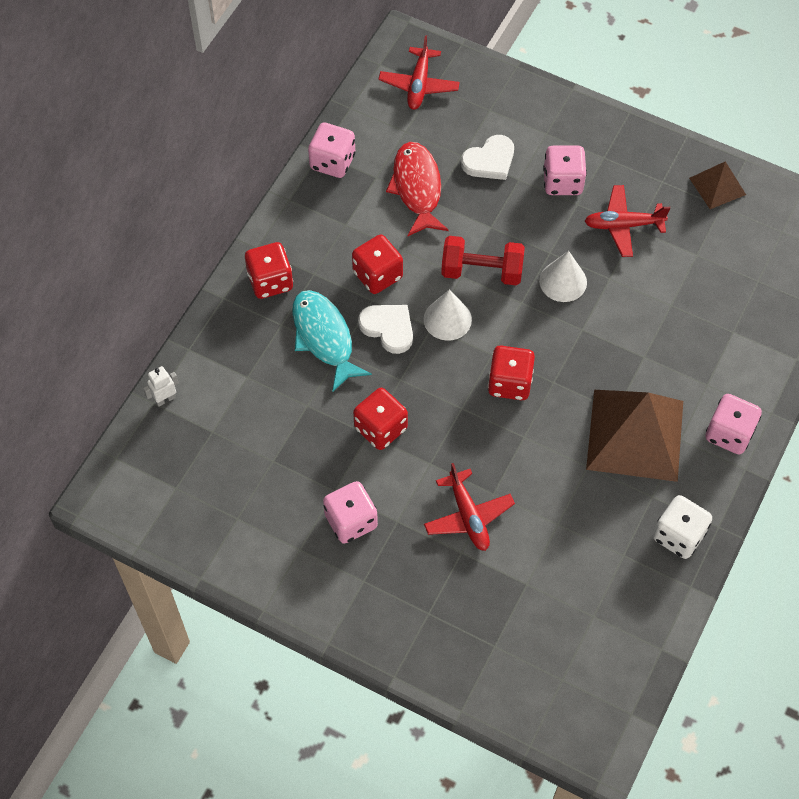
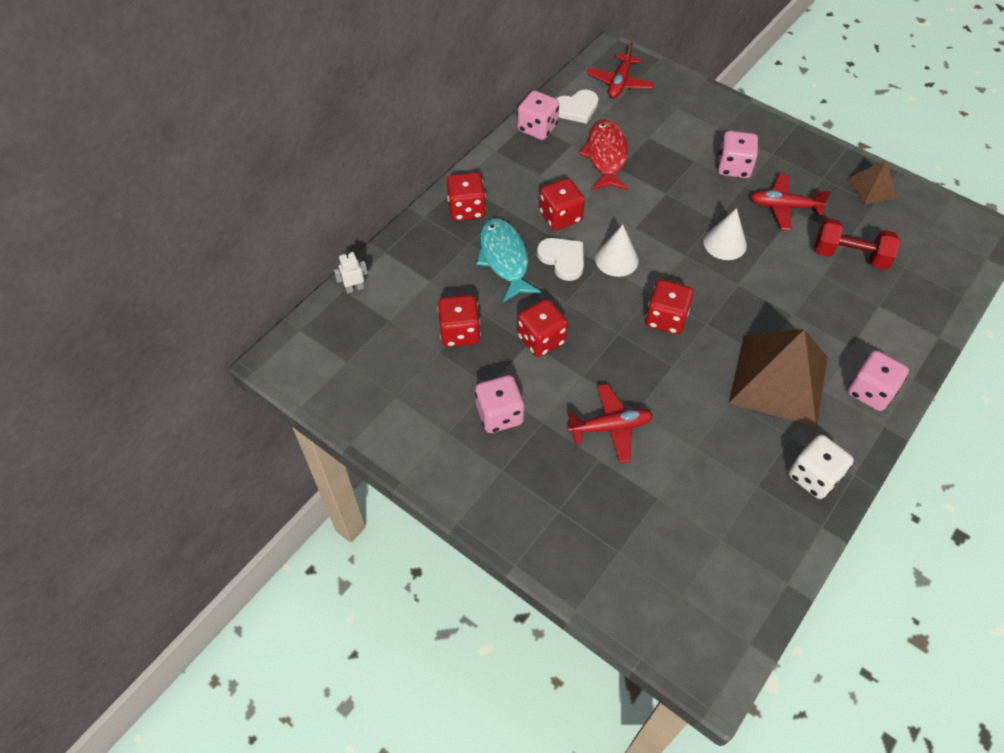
camera: 10 degrees right, 5 degrees down
red plane [424,463,515,551] -> red plane turned 90 degrees counterclockwise [568,384,653,463]
red dumbbell [441,236,525,285] -> red dumbbell moved to [815,218,900,270]
white heart [461,135,514,180] -> white heart moved to [556,90,599,124]
none -> red dice [437,295,481,347]

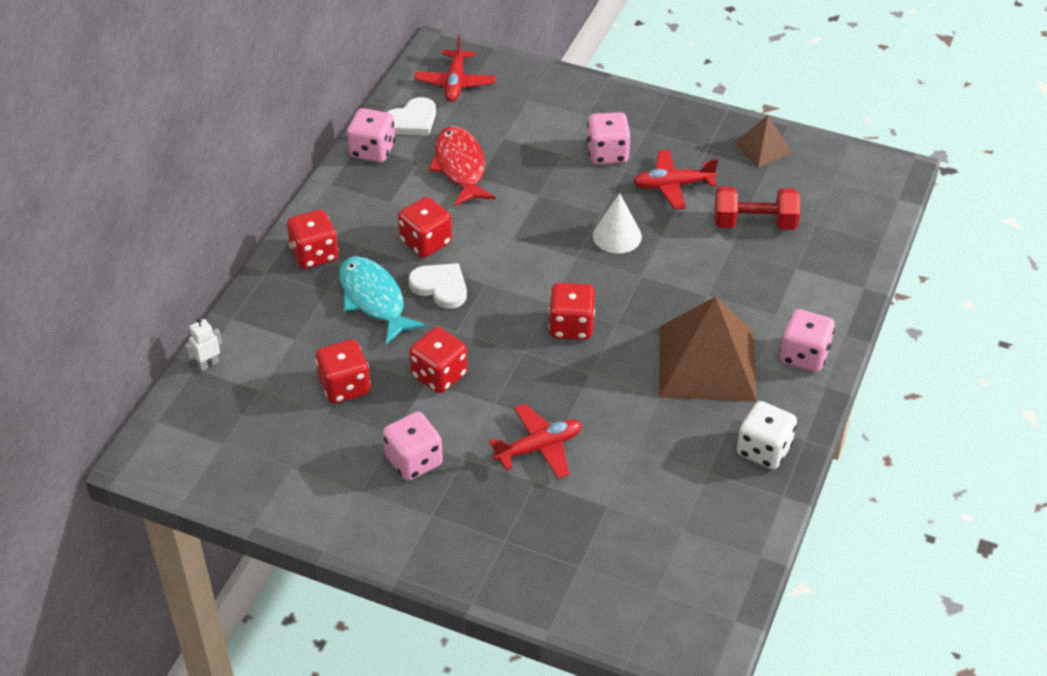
camera: 15 degrees left, 10 degrees down
white cone [595,225,639,277] -> none

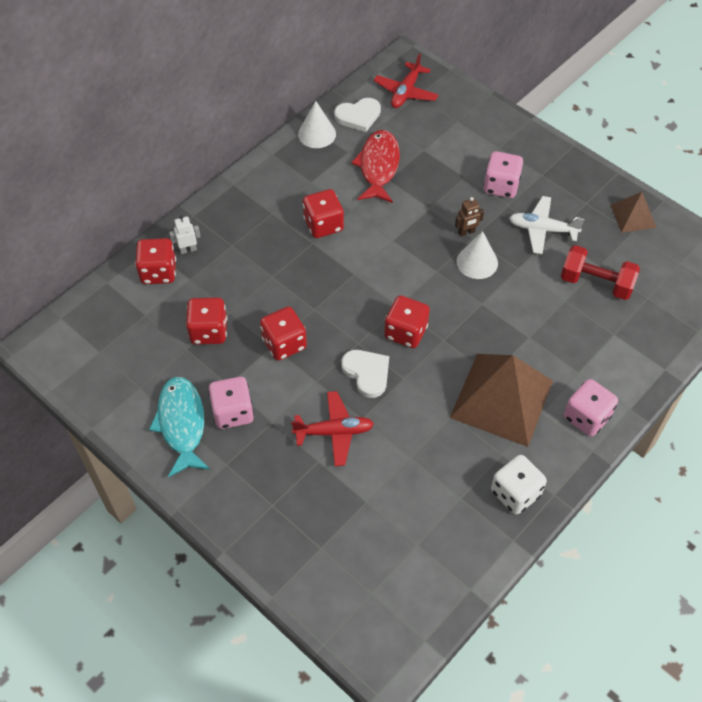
camera: 20 degrees right, 10 degrees up
white robot [185,318,222,371] -> white robot moved to [169,215,201,254]
red dice [287,210,339,269] -> red dice moved to [135,238,176,284]
turquoise fish [339,256,426,344] -> turquoise fish moved to [149,377,210,477]
pink dice [347,108,395,163] -> white cone [298,101,336,148]
white heart [409,263,467,309] -> white heart moved to [342,350,389,398]
red plane [633,150,718,209] -> white plane [509,196,584,254]
none -> brown robot [455,197,484,236]

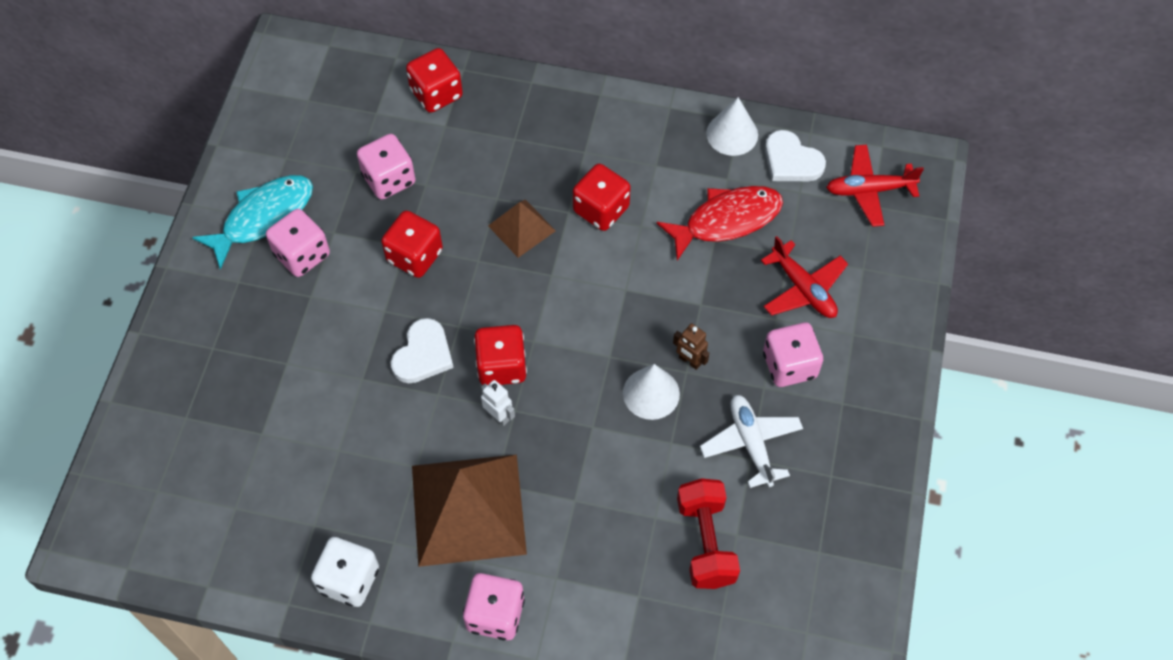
camera: 60 degrees right, 5 degrees up
white robot [169,215,201,254] -> white robot moved to [481,380,515,426]
red dice [186,298,227,344] -> pink dice [357,134,416,200]
red plane [291,391,374,466] -> red plane moved to [761,236,848,318]
brown pyramid [610,192,657,233] -> brown pyramid moved to [488,199,556,258]

